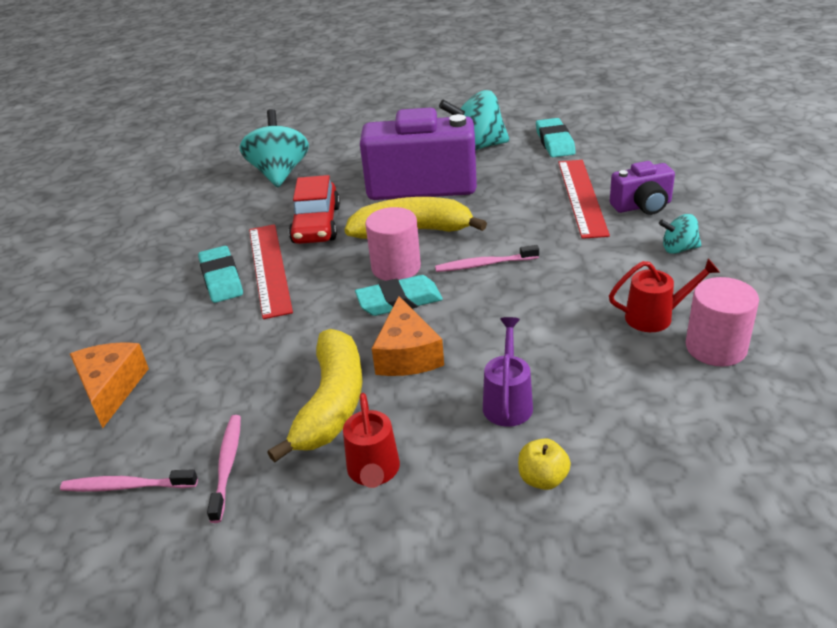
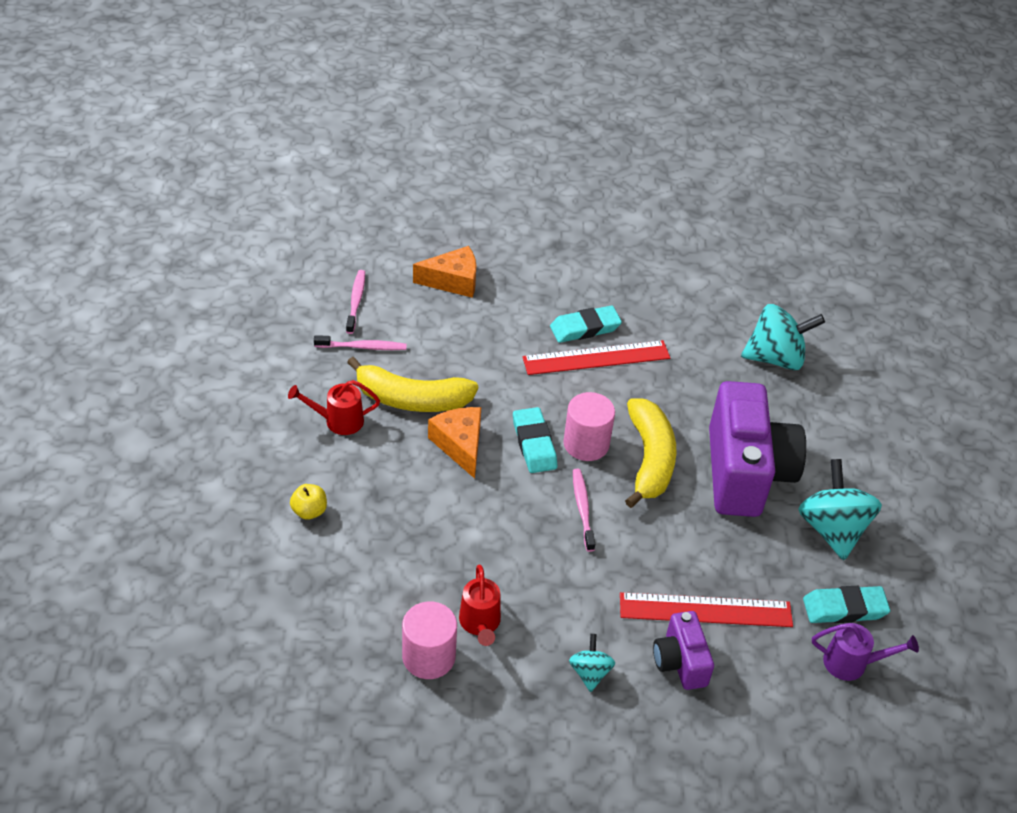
camera: 85 degrees right, 10 degrees up
red car [289,175,340,244] -> none
orange cheese [372,296,444,376] -> orange cheese turned 75 degrees clockwise [428,407,481,479]
purple watering can [483,317,533,427] -> purple watering can moved to [812,623,919,681]

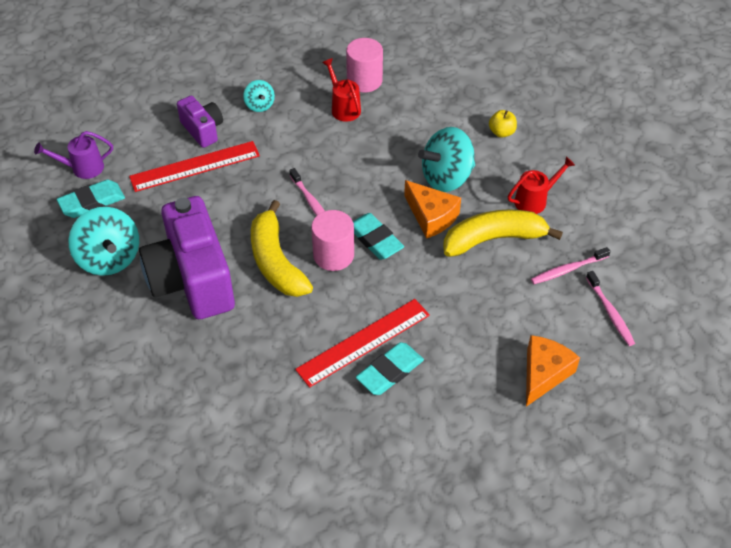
camera: 160 degrees right, 5 degrees up
orange cheese [413,246,476,298] -> orange cheese turned 150 degrees clockwise [526,335,580,407]
turquoise spinning top [741,304,825,370] -> turquoise spinning top moved to [418,127,475,192]

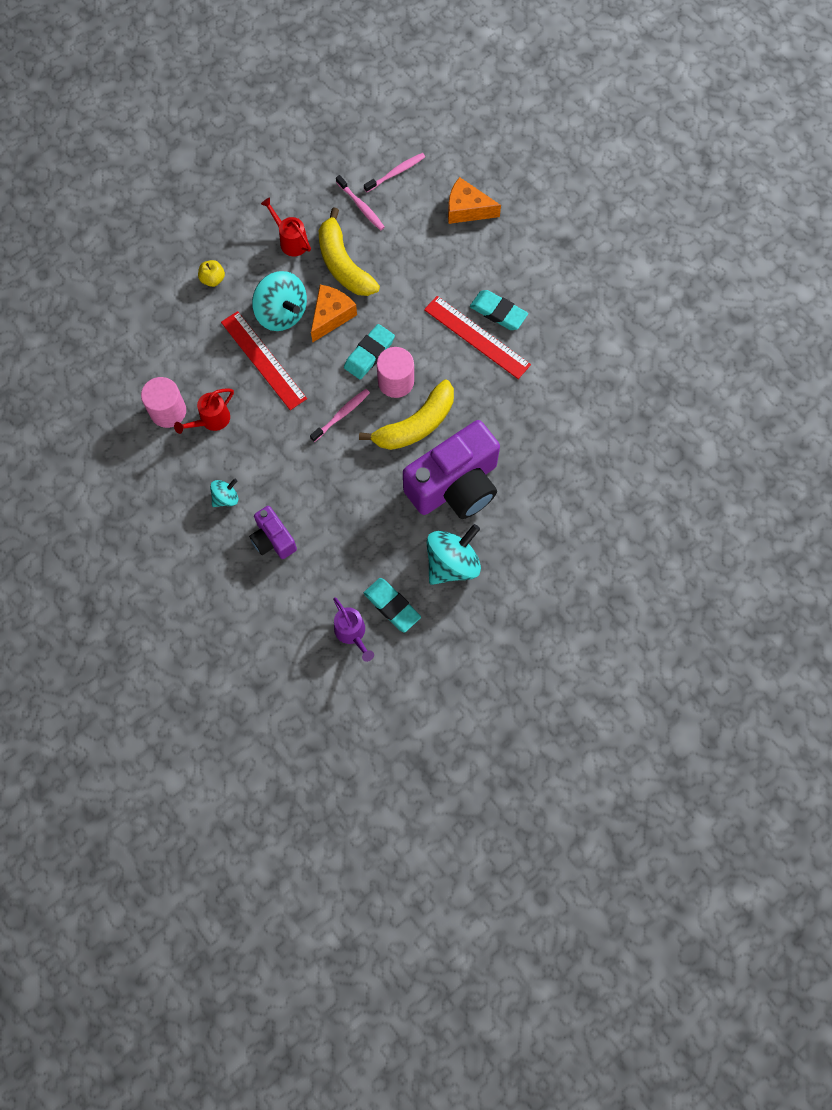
camera: 105 degrees left, 20 degrees up
red ruler [129,141,260,192] -> red ruler moved to [221,311,307,410]
purple camera [177,96,223,148] -> purple camera turned 75 degrees counterclockwise [249,506,297,559]

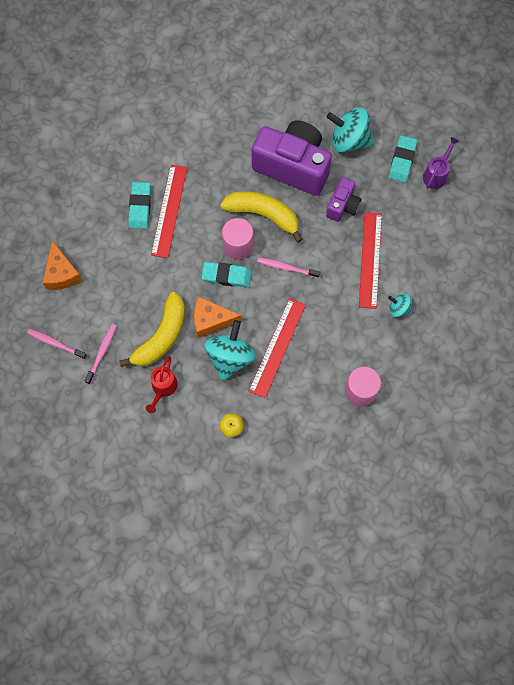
camera: 120 degrees left, 0 degrees up
red watering can [174,388,234,434] -> none
purple camera [249,506,297,559] -> purple camera moved to [326,177,361,222]
none -> red ruler [359,212,382,309]

